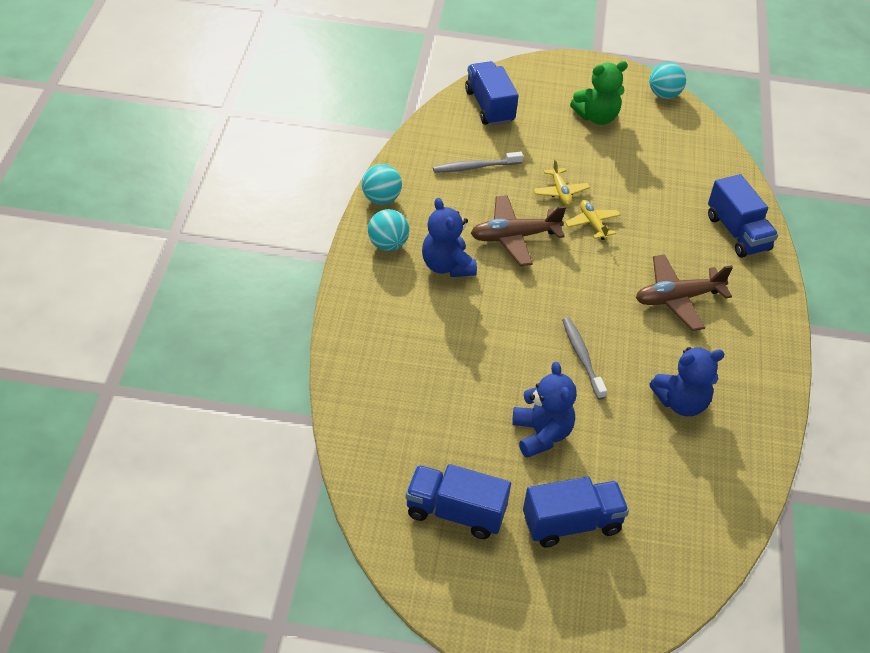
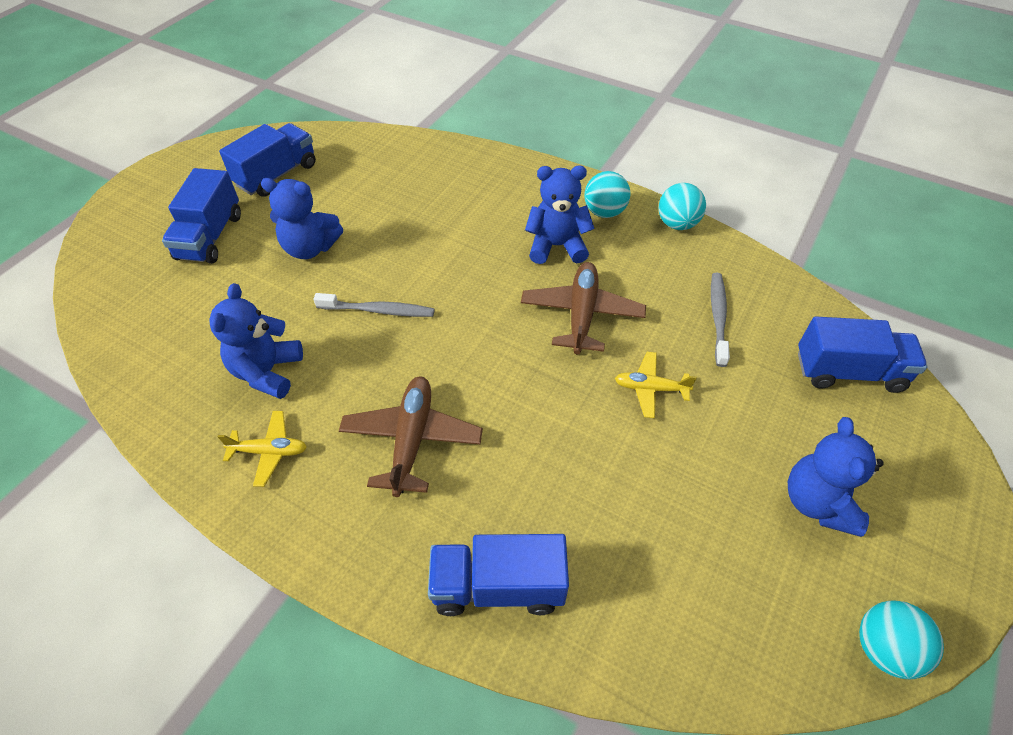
camera: 115 degrees right, 5 degrees up
yellow plane [565,200,621,240] -> yellow plane moved to [218,411,307,487]
green teddy bear [570,61,628,125] -> blue teddy bear [788,417,884,537]

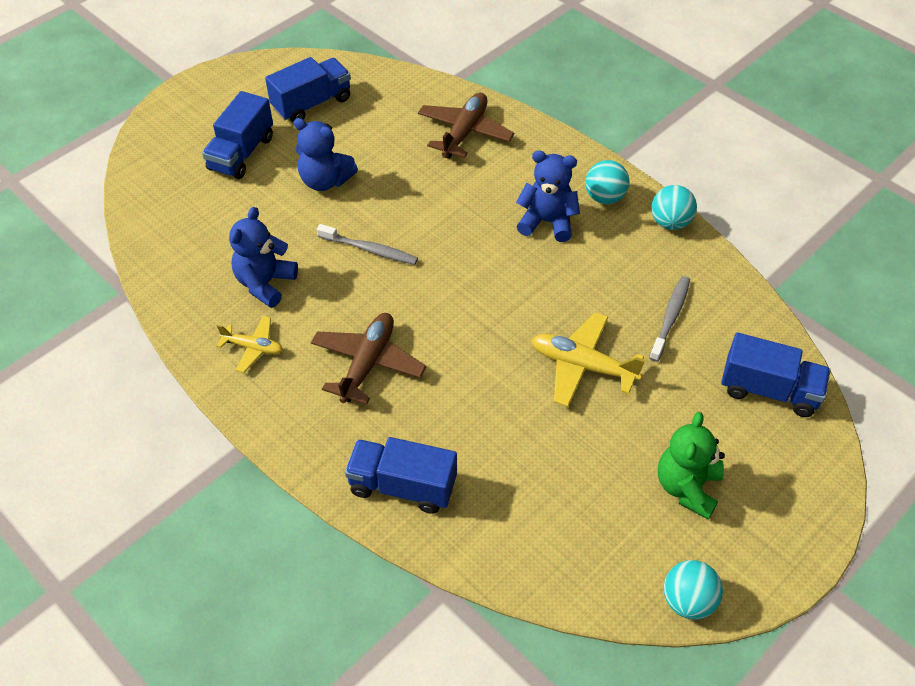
camera: 15 degrees right, 0 degrees up
brown plane [521,262,646,355] -> brown plane moved to [418,93,514,159]
yellow plane [615,352,697,418] -> yellow plane [532,312,645,407], size x1.67
blue teddy bear [788,417,884,537] -> green teddy bear [658,412,725,519]

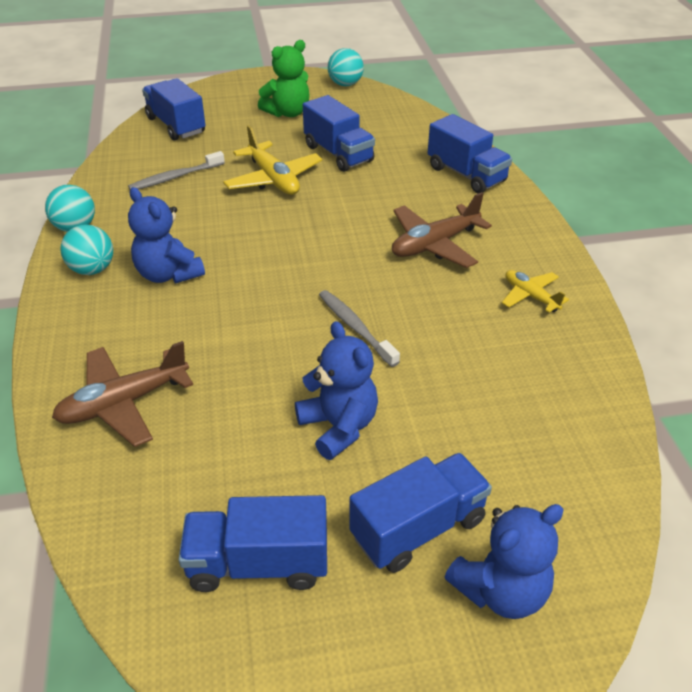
camera: 145 degrees left, 10 degrees down
blue teddy bear [229,207,298,308] -> blue teddy bear moved to [445,504,564,619]
none -> blue truck [303,95,375,172]

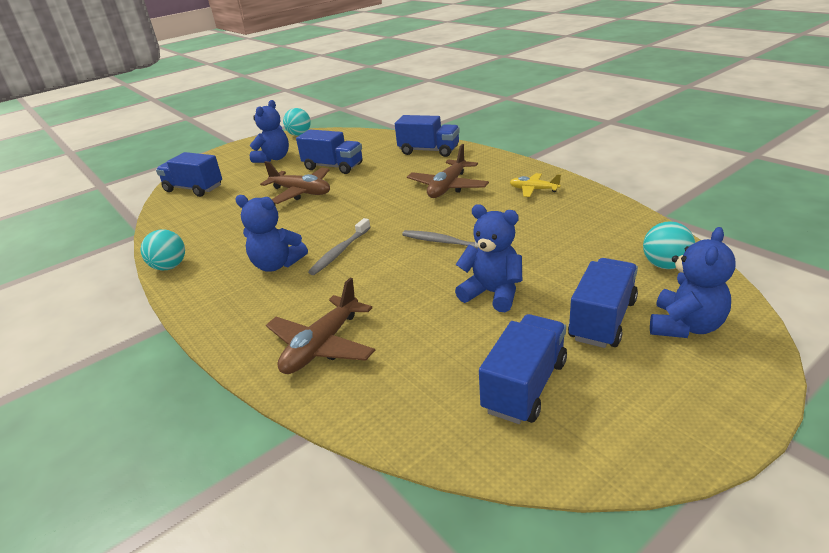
camera: 25 degrees left, 10 degrees down
turquoise ball [60,225,113,275] -> turquoise ball moved to [643,221,695,269]
grey toothbrush [128,151,225,190] -> grey toothbrush moved to [308,218,371,275]
blue truck [178,495,327,592] -> blue truck turned 150 degrees clockwise [479,314,567,424]
yellow plane [223,125,322,195] -> brown plane [260,161,330,204]
green teddy bear [258,40,310,117] -> blue teddy bear [250,100,289,163]

